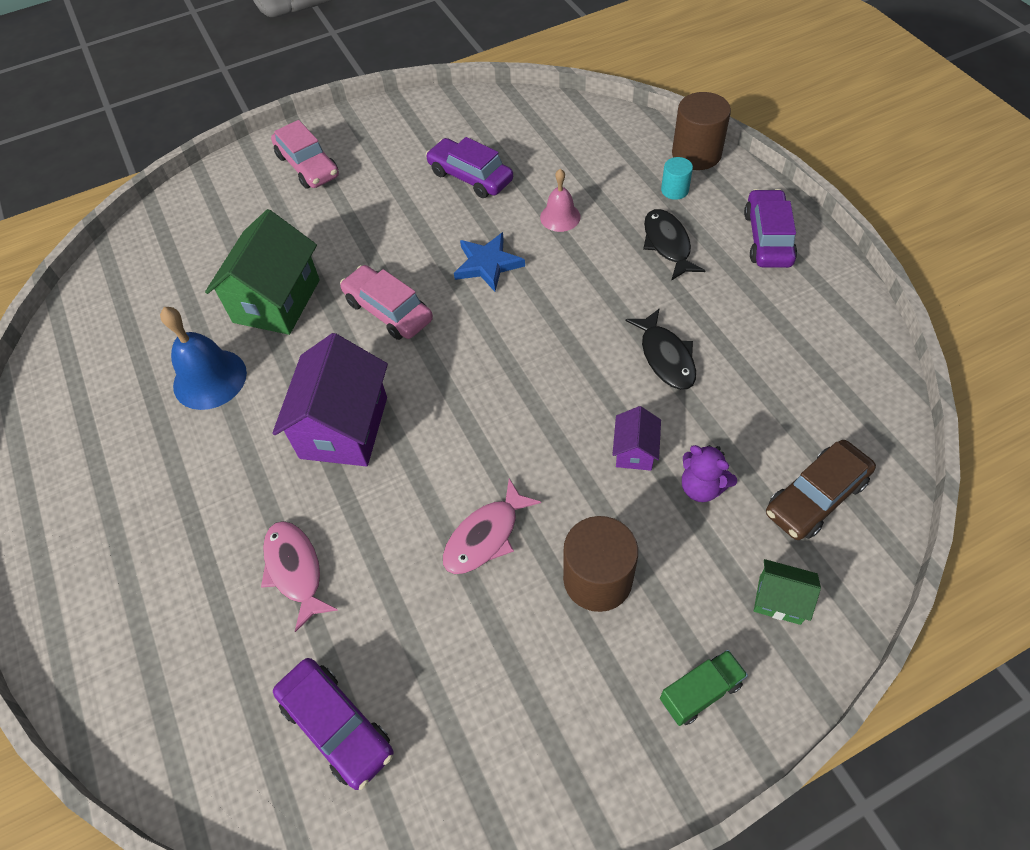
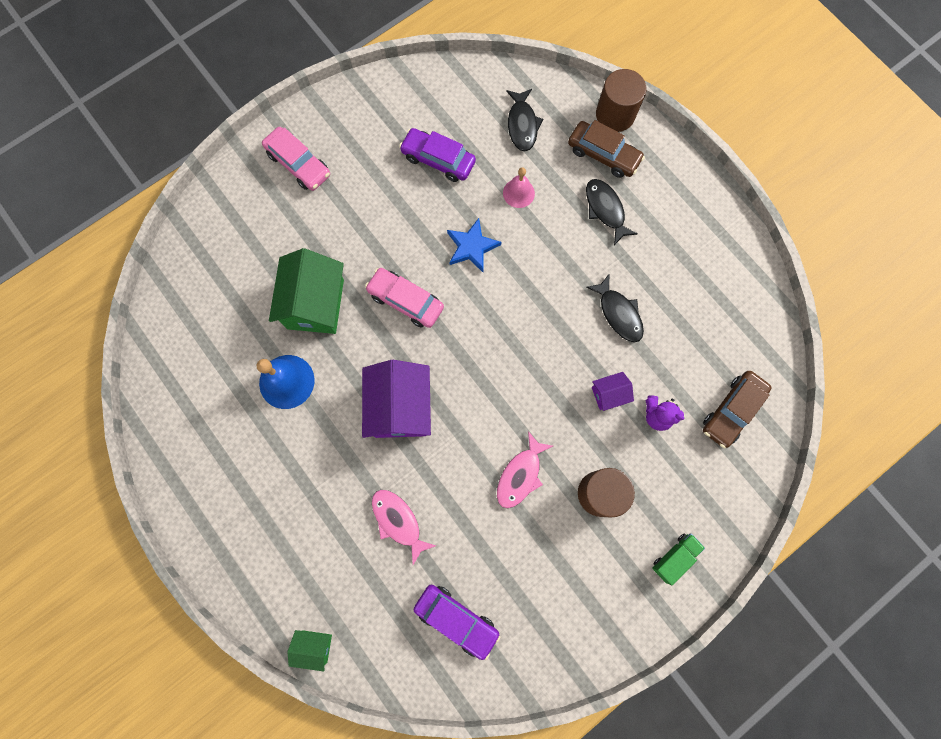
camera: 15 degrees left, 20 degrees up
purple house [612,406,661,471] -> purple house turned 75 degrees clockwise [592,372,634,411]
turquoise cylinder [661,157,693,200] -> brown car [568,120,645,178]
purple car [744,189,797,268] -> none
green house [754,559,821,625] -> green house moved to [287,630,332,672]
none -> black fish [506,89,543,151]

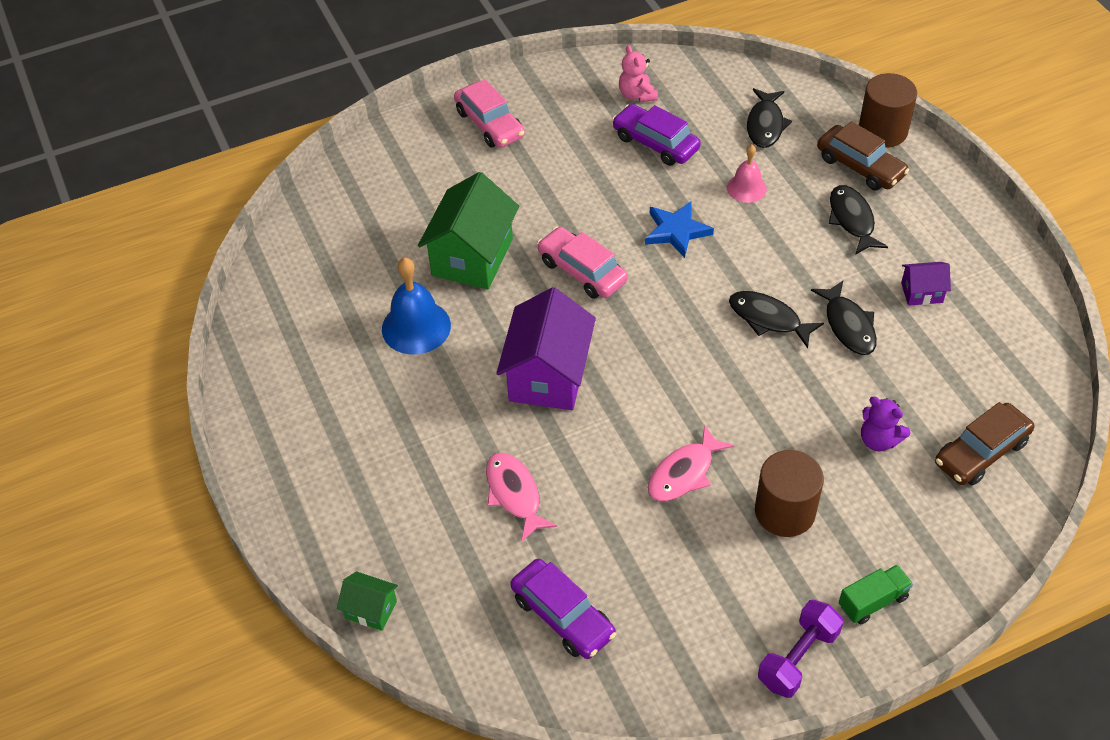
camera: 15 degrees right, 25 degrees down
purple house [592,372,634,411] -> purple house moved to [901,262,951,306]
none -> pink teddy bear [619,45,658,102]
none -> black fish [729,291,824,348]
none -> purple dumbbell [758,600,843,698]

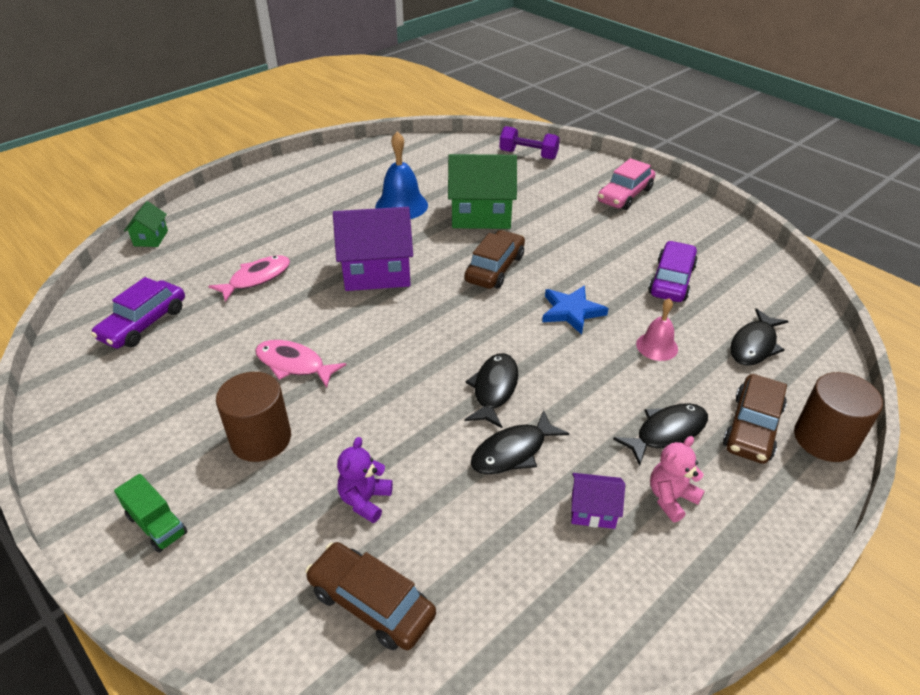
camera: 70 degrees right, 10 degrees down
pink car [537,227,628,299] -> brown car [464,230,525,289]
pink teddy bear [619,45,658,102] -> pink teddy bear moved to [650,436,705,522]
black fish [747,88,792,148] -> black fish turned 45 degrees counterclockwise [730,308,788,366]
purple dumbbell [758,600,843,698] -> purple dumbbell moved to [499,126,560,160]
purple house [901,262,951,306] -> purple house turned 60 degrees counterclockwise [571,473,625,529]

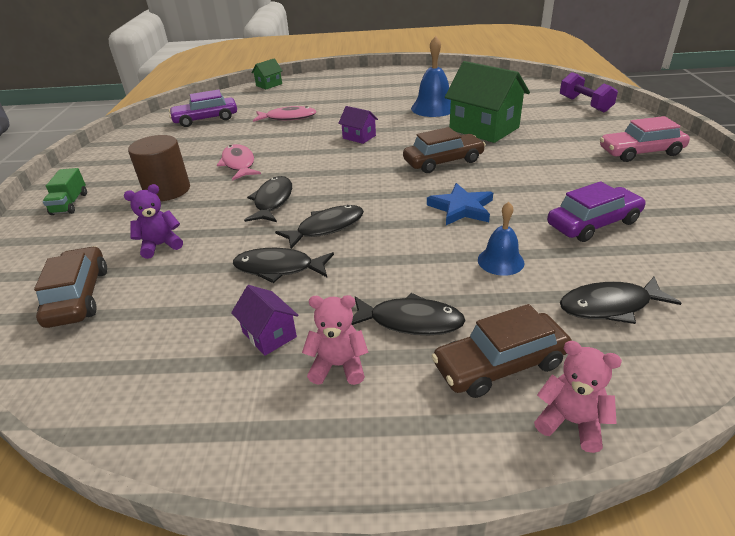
camera: 45 degrees right, 5 degrees down
purple house [333,207,413,291] -> purple house [338,106,378,144], size x0.48
pink bell [636,298,678,361] -> blue bell [478,202,524,276]
brown cylinder [794,372,883,462] -> pink teddy bear [534,341,622,453]
none -> black fish [244,176,292,222]

